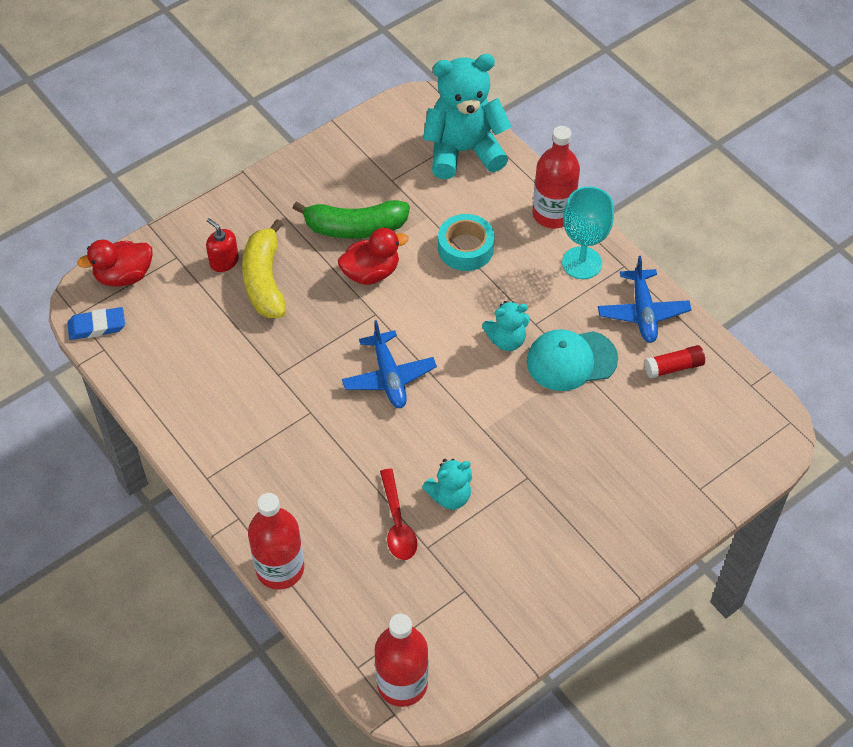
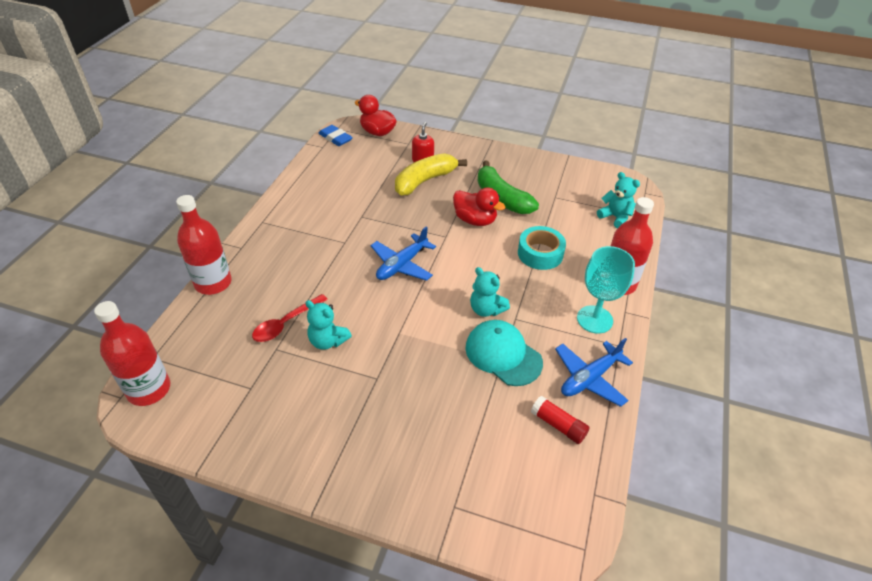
camera: 55 degrees right, 10 degrees down
turquoise teddy bear [423,54,512,179] -> turquoise teddy bear [597,172,640,228], size x0.51

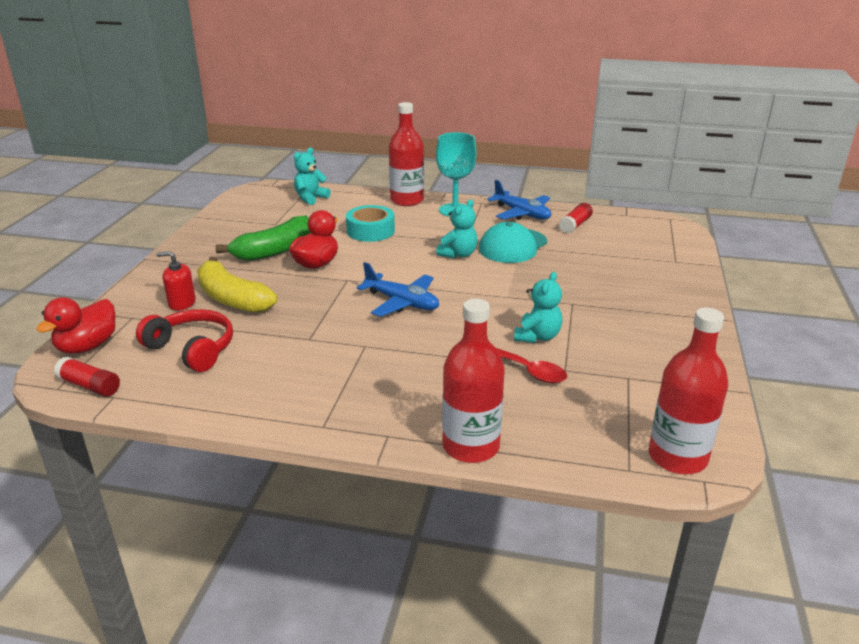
camera: 95 degrees left, 15 degrees down
blue eraser [319,125,353,146] -> red glue stick [54,357,120,397]
none -> red headphones [136,309,233,372]

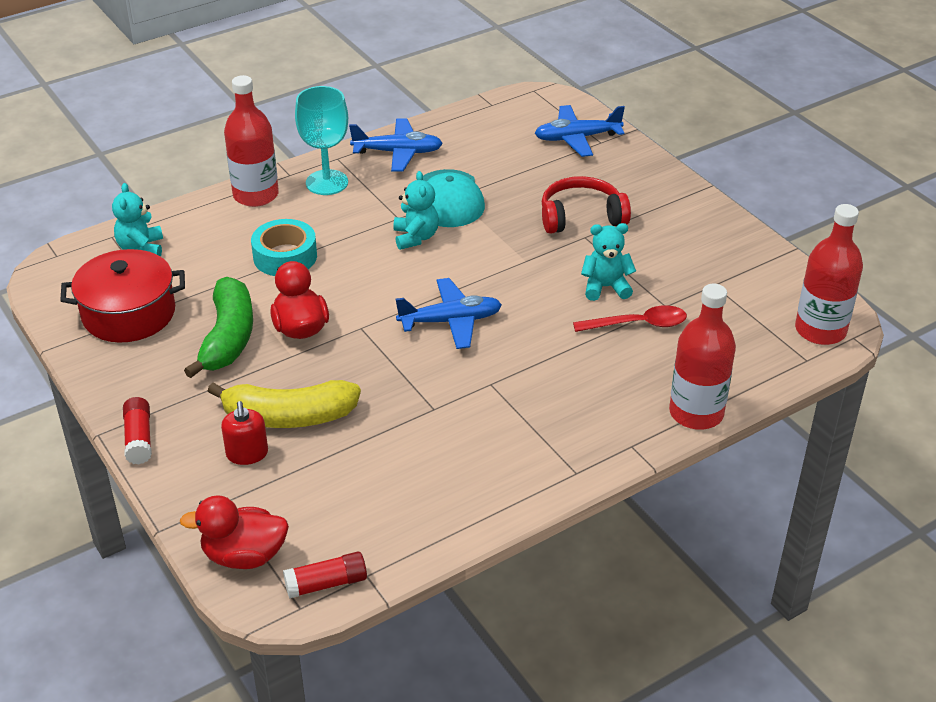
camera: 45 degrees left, 10 degrees up
red duck [36,297,115,354] -> red duck turned 105 degrees clockwise [180,495,289,569]
red headphones [136,309,233,372] -> red headphones moved to [542,176,631,234]
red soap dispenser [157,251,196,311] -> red soap dispenser turned 60 degrees counterclockwise [221,401,268,465]
turquoise teddy bear [514,272,562,343] -> turquoise teddy bear turned 75 degrees counterclockwise [581,223,636,301]
red glue stick [559,203,593,234] -> red glue stick moved to [123,397,152,465]
none -> red pot [60,249,185,343]
none -> blue plane [535,105,625,157]

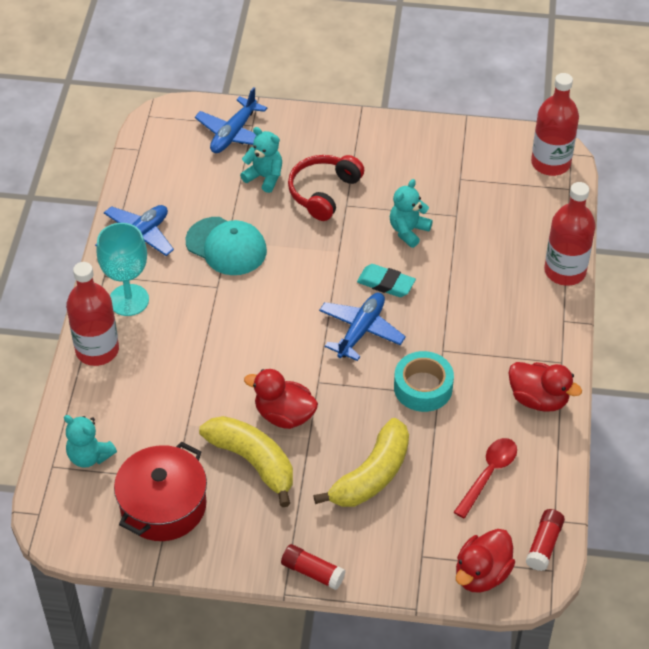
camera: 50 degrees left, 10 degrees up
green banana [184,277,253,378] -> yellow banana [199,416,293,507]
red soap dispenser [221,401,268,465] -> none
turquoise tape [251,219,317,276] -> turquoise tape moved to [394,351,454,412]
turquoise teddy bear [393,171,439,250] -> turquoise teddy bear moved to [240,127,282,193]
red spoon [573,305,687,332] -> red spoon moved to [454,438,517,518]
none -> turquoise eraser [357,264,416,297]
none -> red duck [508,362,582,412]

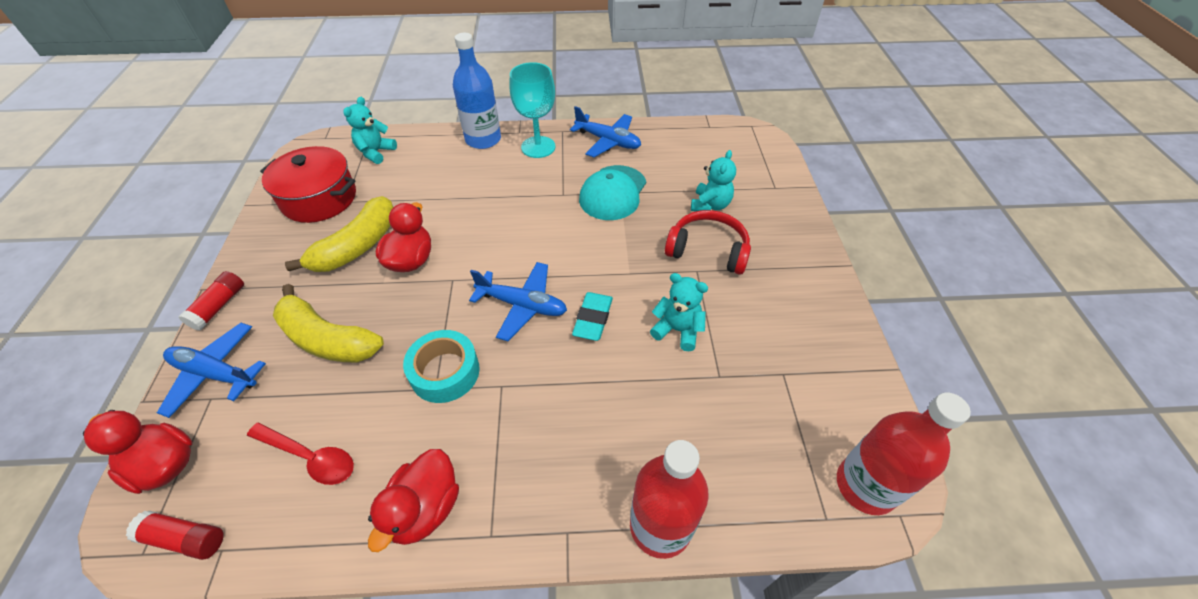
camera: 80 degrees right, 0 degrees up
red bottle [66,262,119,366] -> blue bottle [453,33,501,149]
blue plane [195,87,268,153] -> blue plane moved to [157,323,266,418]

